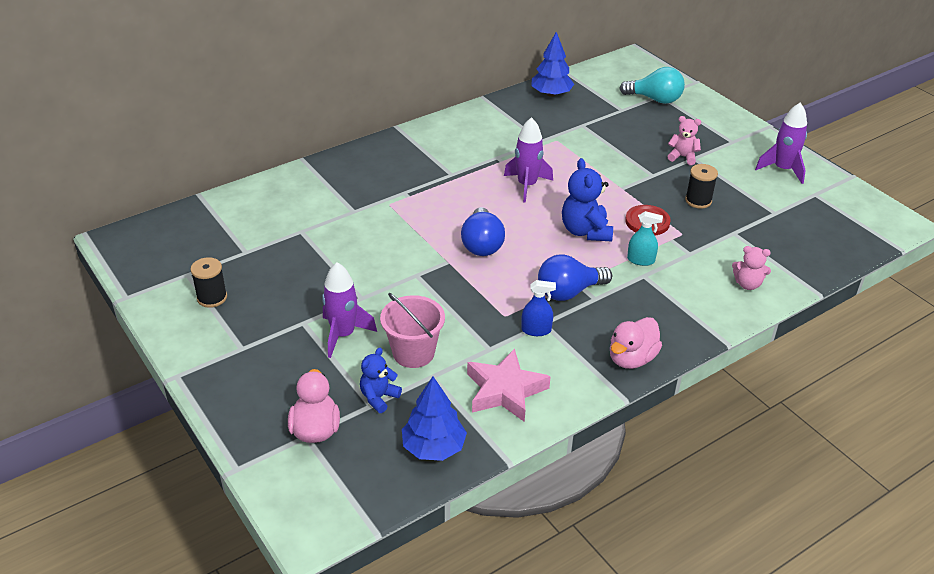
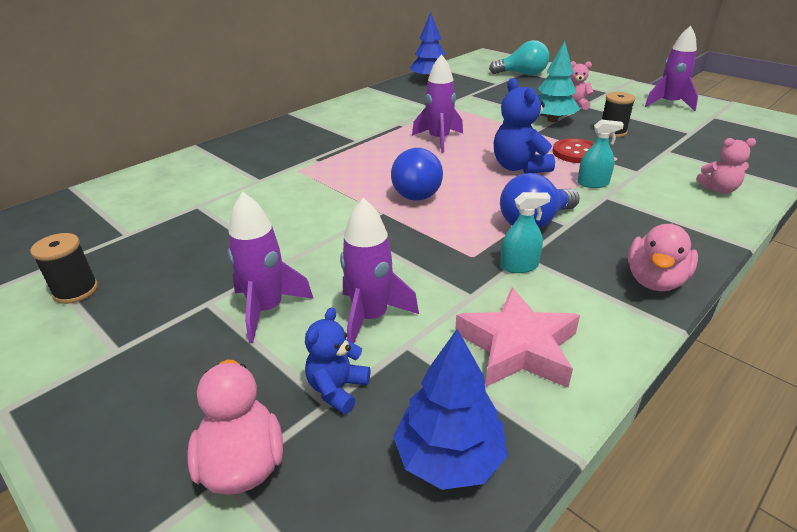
camera: 10 degrees left, 5 degrees down
pink bucket [380,293,445,368] -> purple rocket [340,198,419,343]
blue spray bottle [521,280,556,336] -> turquoise spray bottle [500,192,551,273]
none -> turquoise tree [538,41,580,122]

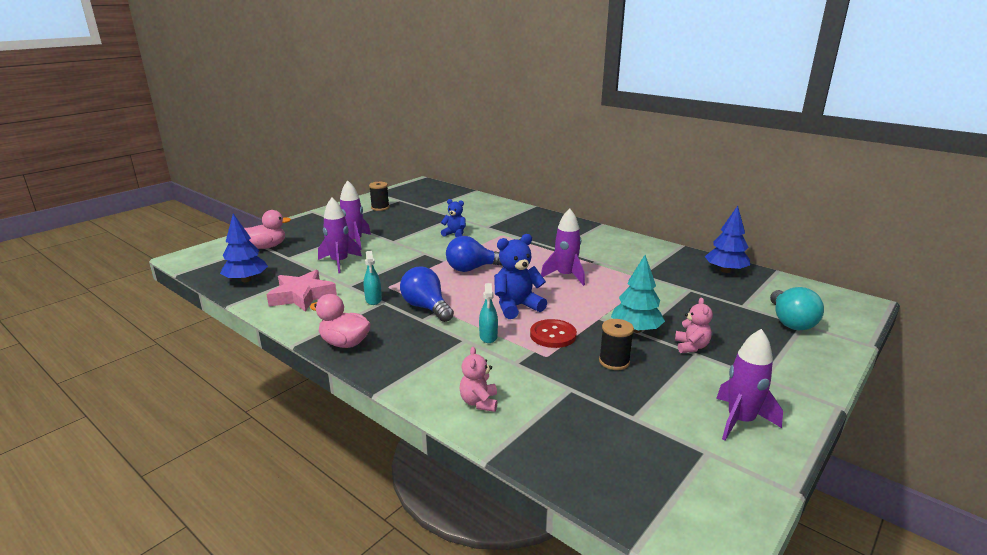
camera: 85 degrees right, 10 degrees down
blue teddy bear [305,307,370,414] -> blue teddy bear moved to [441,199,466,237]

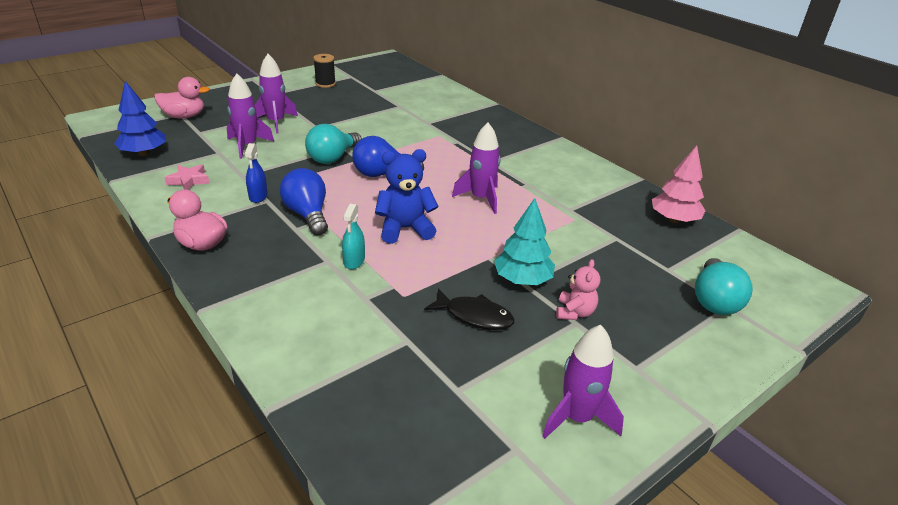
camera: 10 degrees right, 10 degrees up
pink star [266,270,337,312] -> pink star [165,164,209,190], size x0.59
turquoise spray bottle [364,251,382,305] -> blue spray bottle [245,143,268,203]
blue teddy bear [441,199,466,237] -> none
pink teddy bear [459,347,497,412] -> none
red button [530,319,577,348] -> none
black spool [599,319,634,370] -> black fish [424,288,515,330]
blue tree [705,206,750,273] -> pink tree [652,146,705,223]
none -> turquoise light bulb [305,124,362,164]

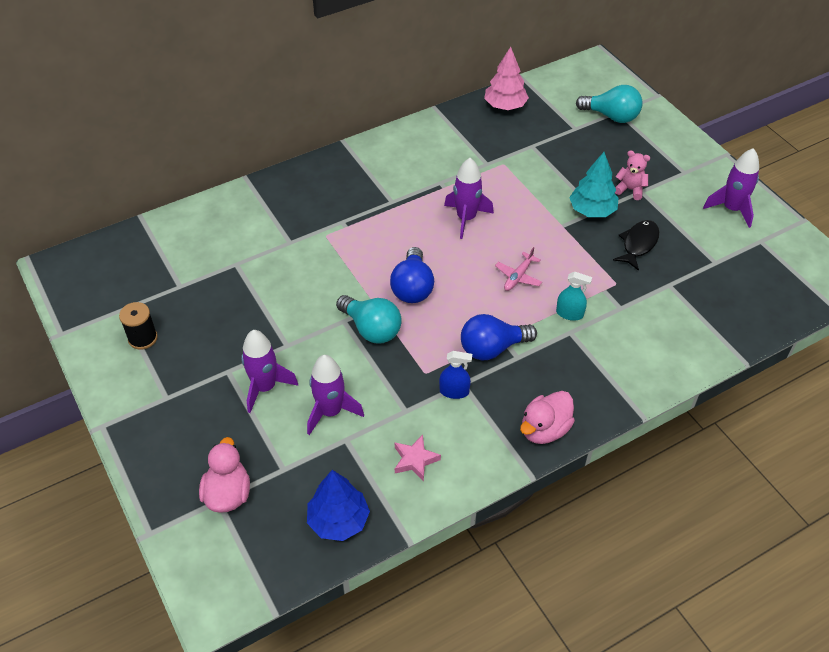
camera: 80 degrees left, 15 degrees up
blue teddy bear [375,149,439,244] -> pink plane [495,247,542,291]

